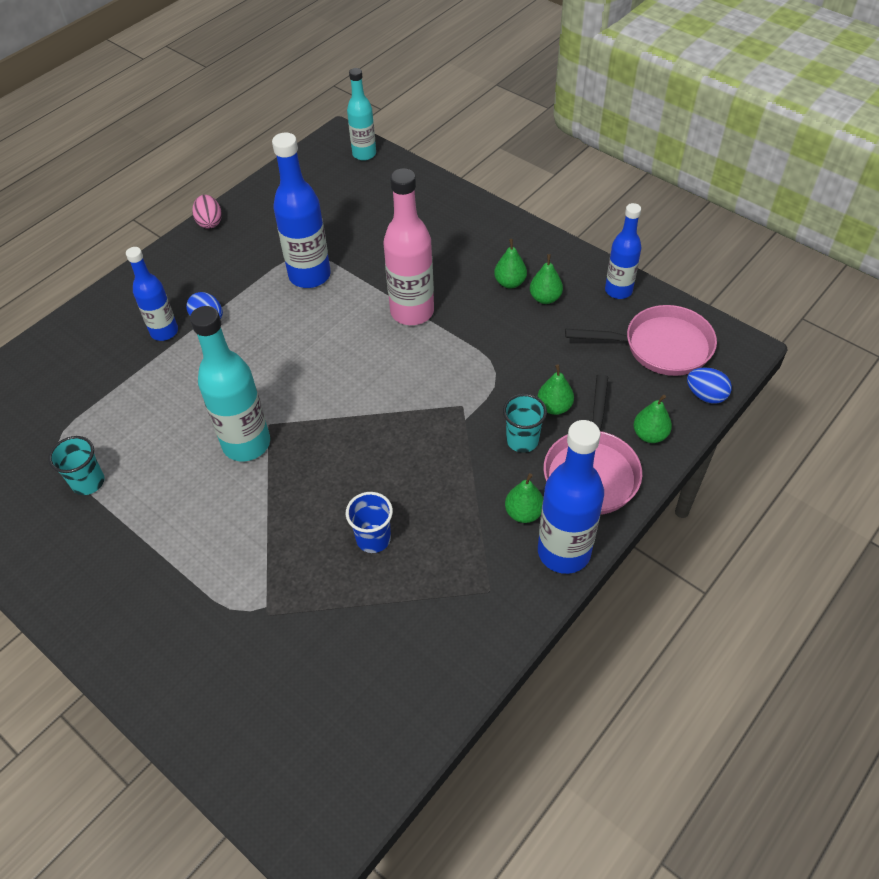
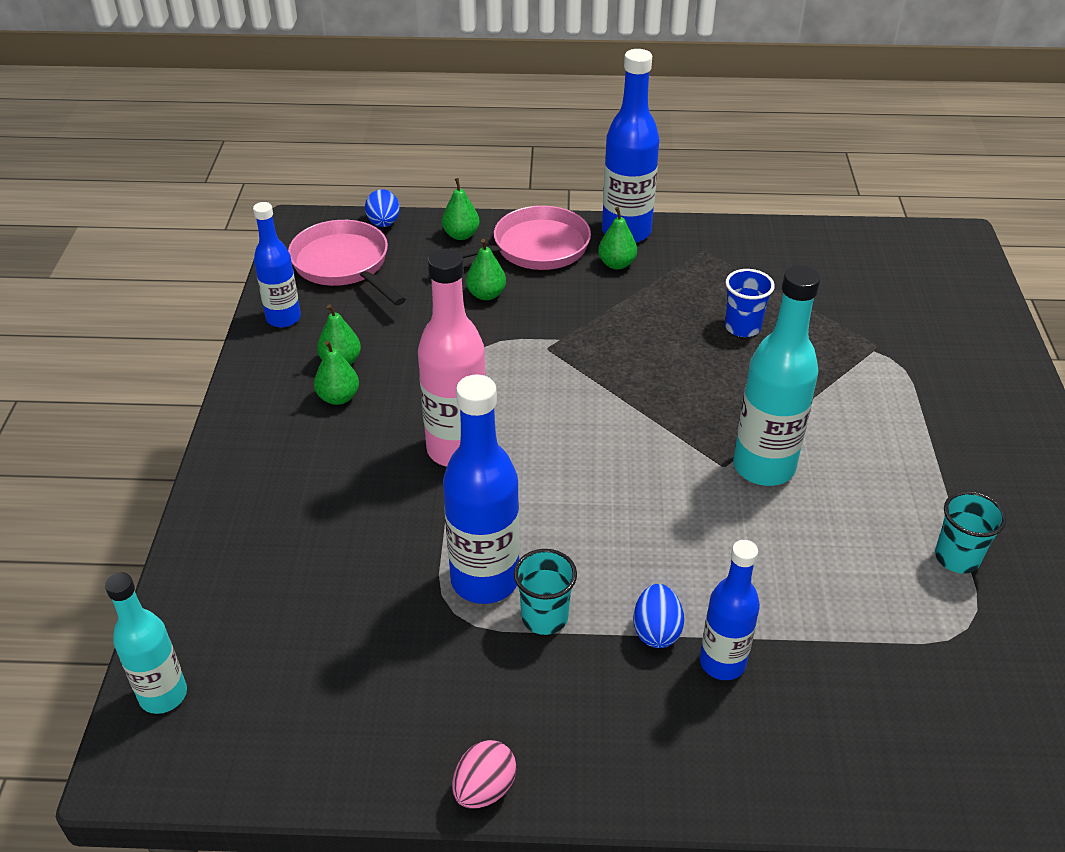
camera: 130 degrees left, 10 degrees down
turquoise cup [503,394,547,453] -> turquoise cup moved to [514,549,577,635]

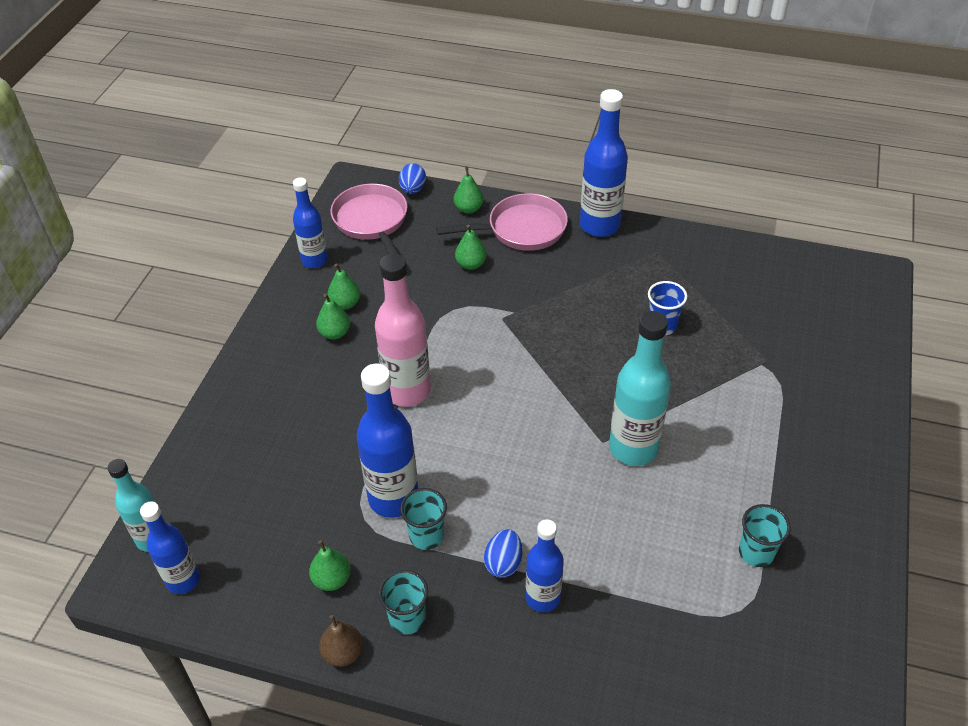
camera: 15 degrees right, 5 degrees up
pink egg [452,740,517,808] -> brown pear [319,615,363,667]
green pear [598,207,637,269] -> green pear moved to [309,540,351,591]
none -> blue bottle [140,501,200,594]
none -> turquoise cup [379,570,428,635]

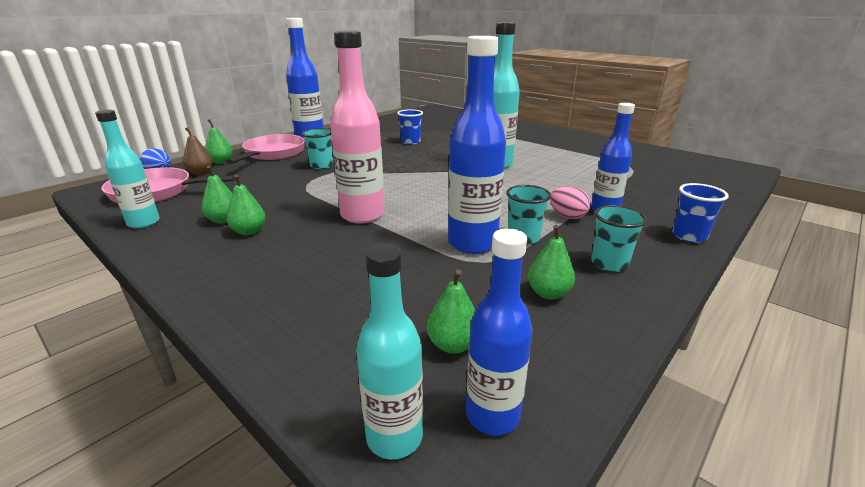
camera: 65 degrees left, 20 degrees down
blue bottle [293,177,328,268] -> turquoise bottle [95,110,160,229]
brown pear [319,615,363,667] -> brown pear moved to [183,127,213,175]
green pear [455,225,487,270] -> green pear moved to [427,270,476,354]
blue egg [484,529,522,578] -> pink egg [550,186,591,219]
turquoise cup [739,504,791,567] -> turquoise cup moved to [302,128,333,169]
none -> blue cup [672,183,729,243]

